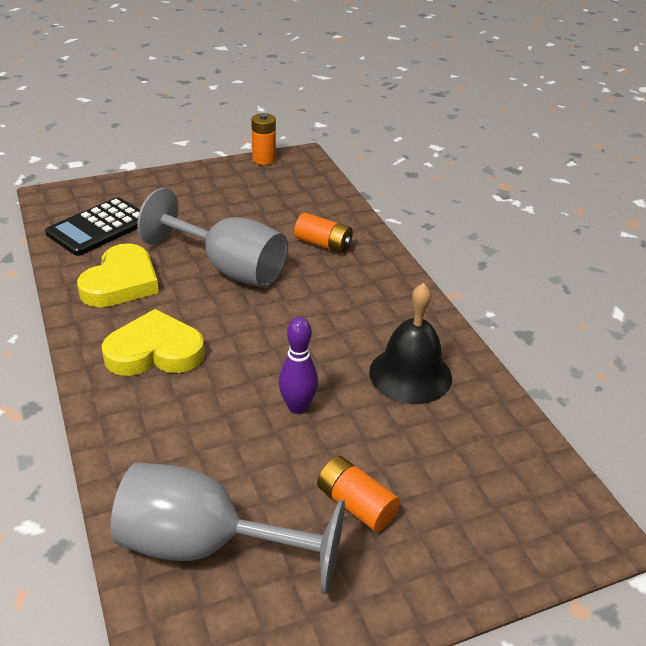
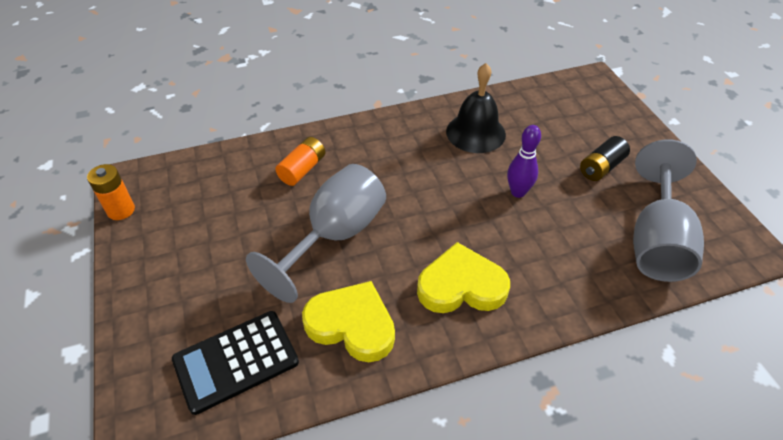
camera: 85 degrees left, 10 degrees up
black calculator [45,197,140,256] -> black calculator turned 105 degrees clockwise [172,311,299,415]
yellow heart [102,309,205,376] -> yellow heart turned 90 degrees clockwise [417,242,510,313]
orange battery [317,456,400,532] -> black battery [580,136,630,181]

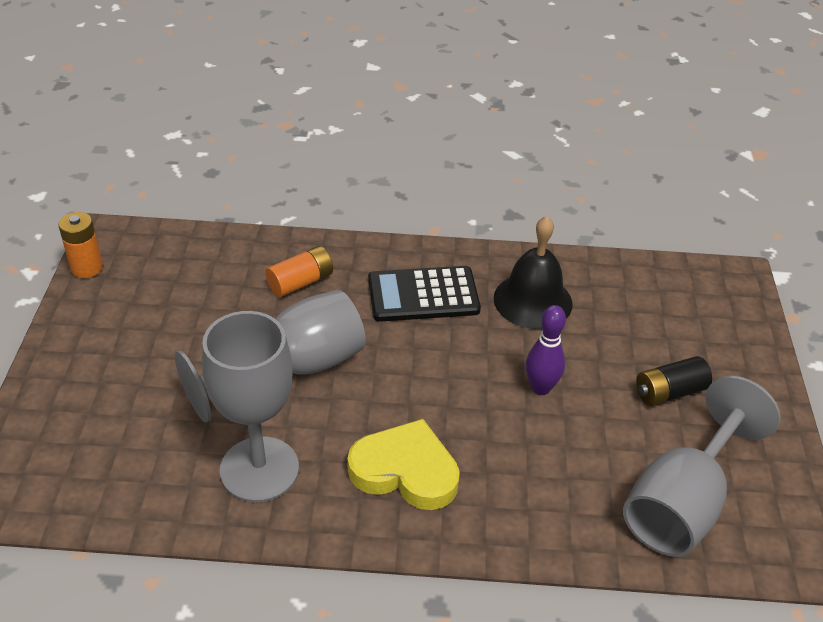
camera: 20 degrees right, 5 degrees down
black calculator [172,311,299,415] -> black calculator moved to [368,266,481,322]
yellow heart [302,281,395,362] -> grey goblet [202,311,299,502]

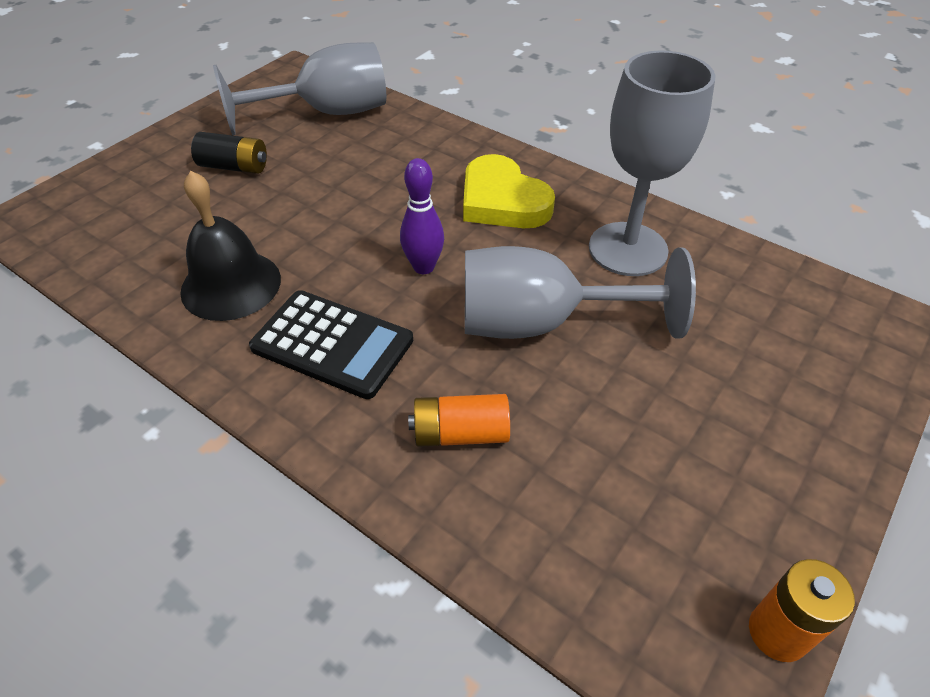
camera: 145 degrees left, 5 degrees up
purple bowling pin [526,305,566,395] -> purple bowling pin moved to [400,158,444,274]

